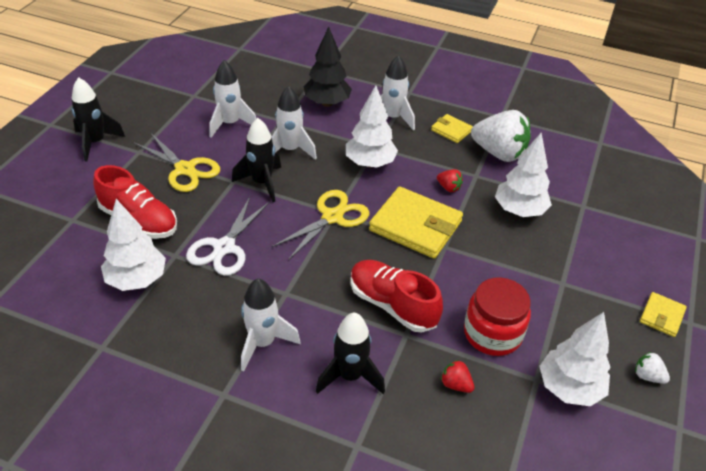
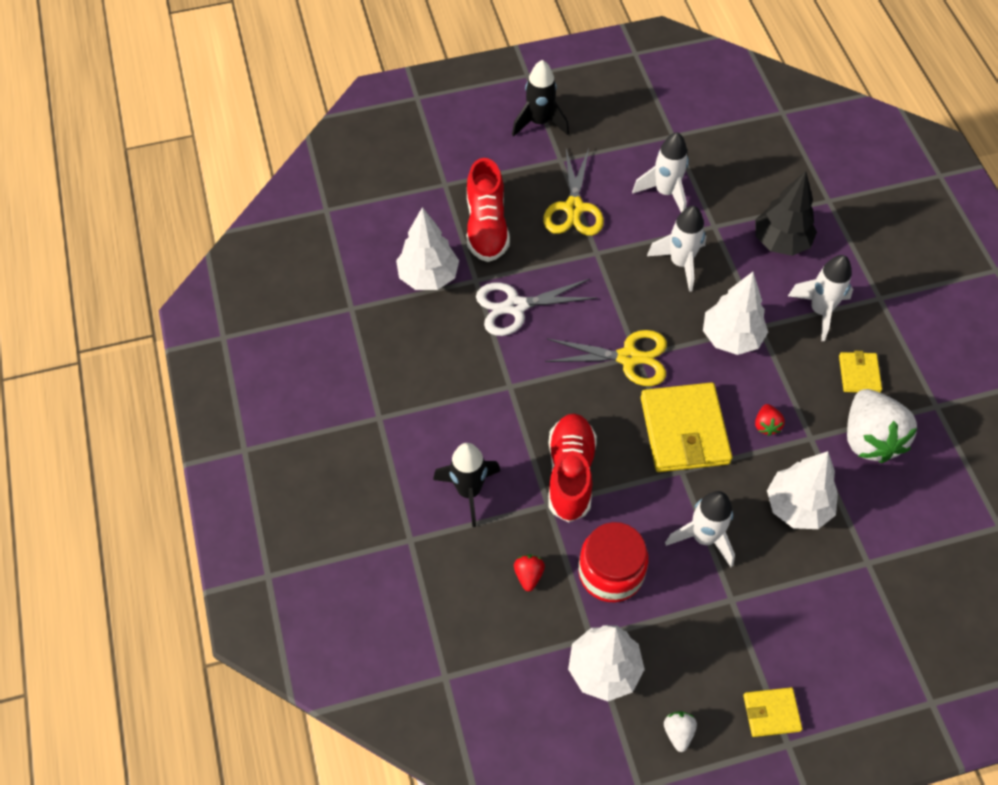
camera: 55 degrees right, 15 degrees up
black rocket [232,118,281,202] -> none
white rocket [241,278,300,371] -> white rocket moved to [665,491,735,567]

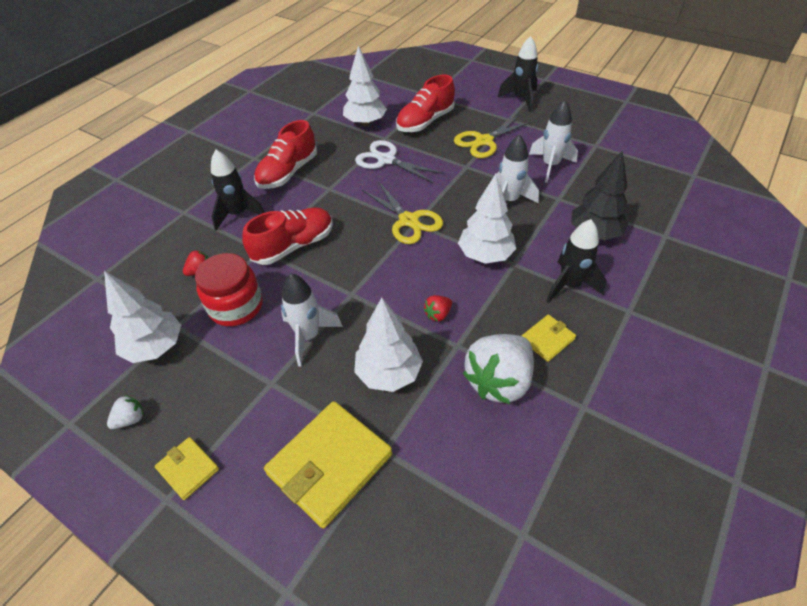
camera: 50 degrees right, 10 degrees down
yellow wallet [641,382,732,472] -> yellow wallet moved to [264,401,392,528]
white rocket [788,255,853,341] -> black rocket [546,219,606,303]
none -> red shoe [254,120,317,189]

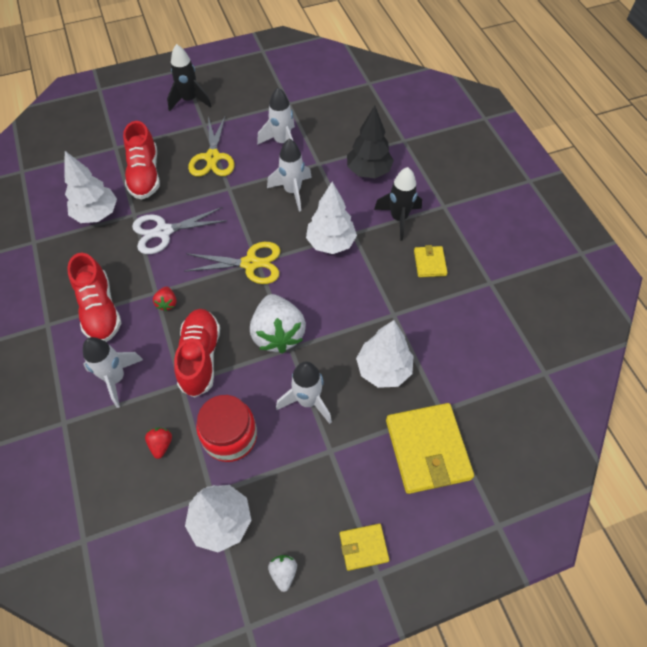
camera: 55 degrees left, 10 degrees up
black rocket [211,150,265,231] -> white rocket [83,337,143,408]
red strawberry [424,295,452,322] -> red strawberry moved to [153,287,176,311]
white strawberry [463,334,534,404] -> white strawberry moved to [250,294,306,353]

